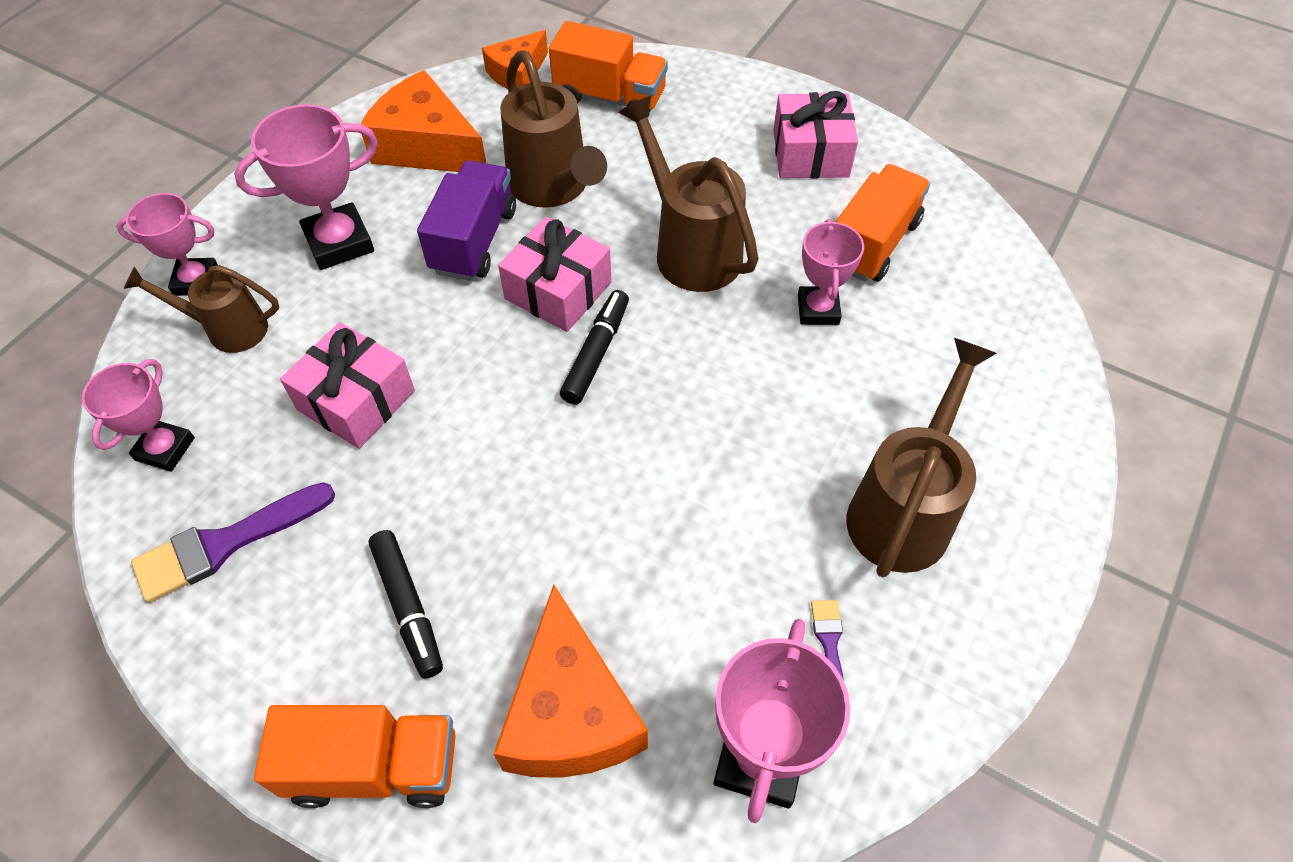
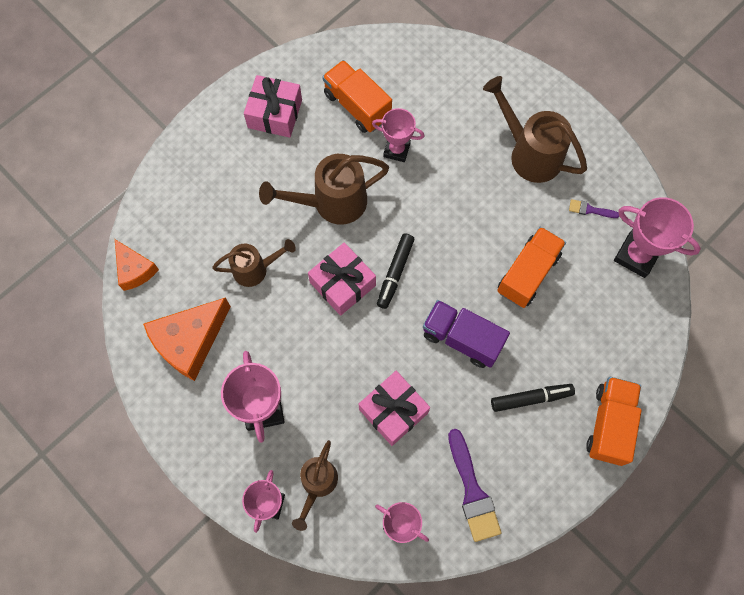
camera: 75 degrees left, 15 degrees up
purple truck [417,161,516,281] -> purple truck moved to [423,300,510,368]
orange cheese [494,584,648,778] -> none
brown watering can [500,50,607,208] -> brown watering can [212,239,296,287], size x0.63
orange truck [549,21,668,116] -> orange truck moved to [497,226,566,308]
black marker [560,290,629,405] -> black marker turned 105 degrees counterclockwise [377,233,415,309]

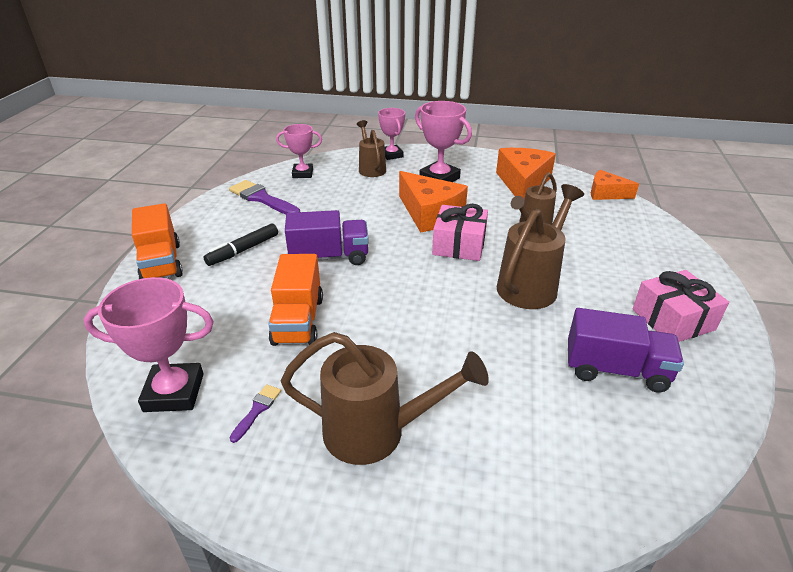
camera: 145 degrees right, 35 degrees down
orange truck [322,60,392,133] -> purple truck [568,308,684,392]
pink gift [359,371,430,446] -> none
pink trophy [372,108,425,162] -> none
black marker [377,233,415,309] -> none
purple brush [569,199,619,218] -> purple brush turned 45 degrees counterclockwise [229,384,281,443]
none -> orange cheese [399,171,468,233]

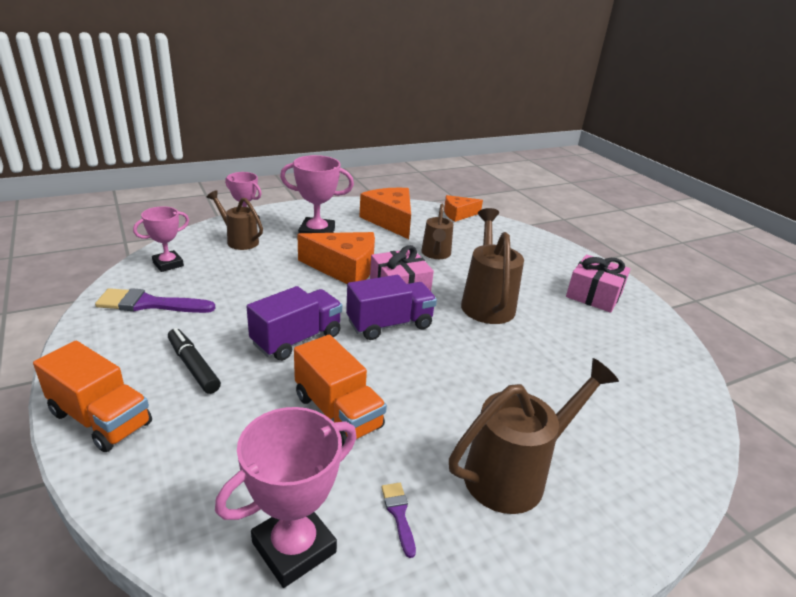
camera: 40 degrees left, 5 degrees down
black marker [203,223,278,266] -> black marker turned 135 degrees clockwise [168,328,221,394]
purple truck [568,308,684,392] -> purple truck moved to [346,275,437,340]

